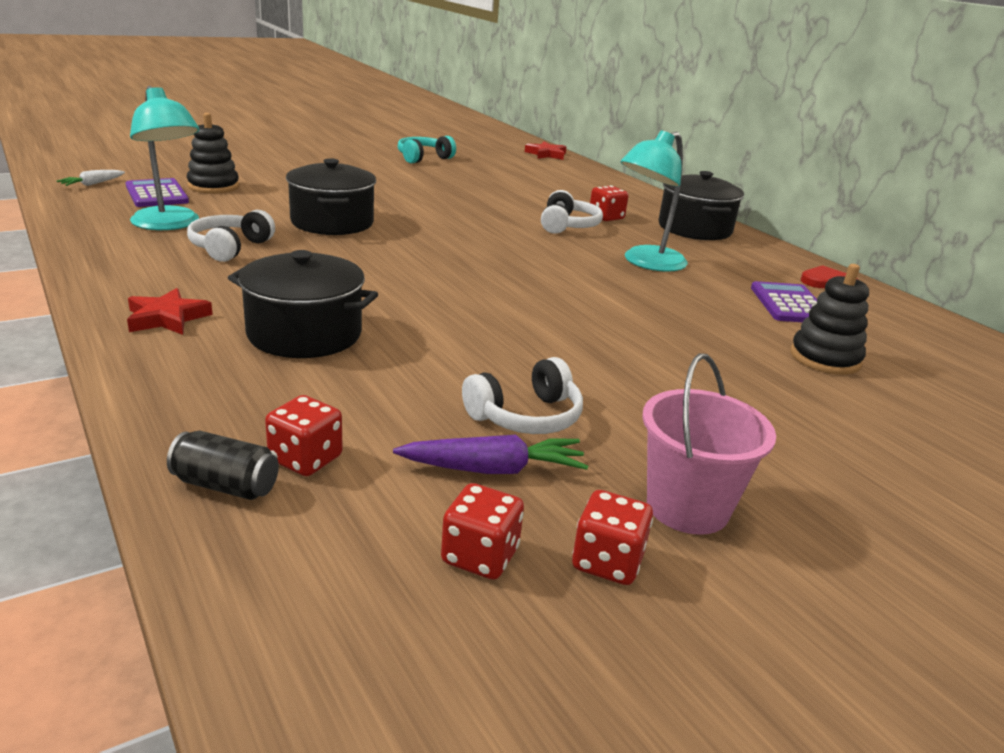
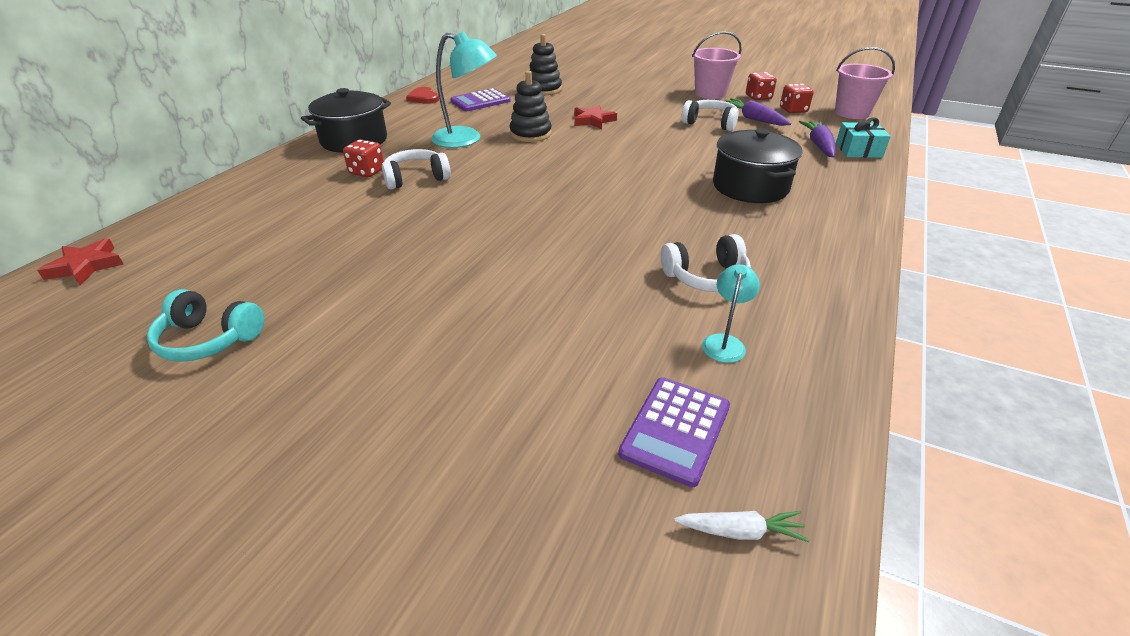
camera: 120 degrees left, 10 degrees up
red star [127,288,213,335] -> red star moved to [574,105,617,129]
turquoise lamp [130,86,200,230] -> turquoise lamp [702,264,760,363], size x0.52
black can [167,431,279,500] -> turquoise gift [836,117,891,158]
black stacking toy [187,113,239,193] -> black stacking toy moved to [510,71,552,142]
red dice [265,395,343,476] -> purple carrot [799,121,836,158]
black pot [286,158,376,235] -> none
none -> pink bucket [835,47,895,119]

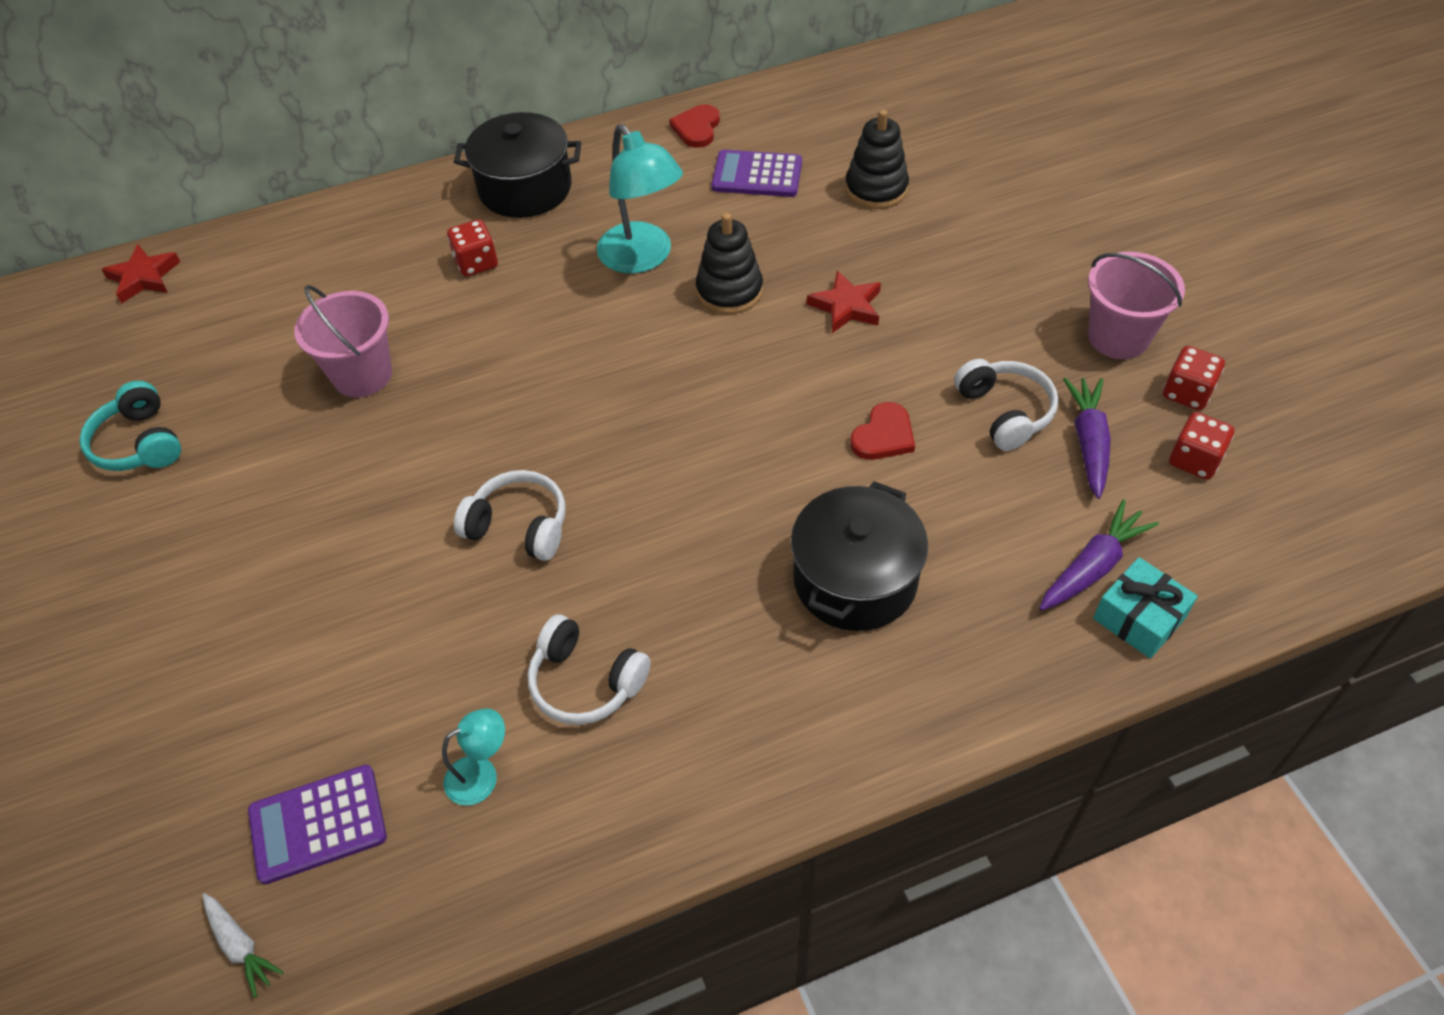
camera: 45 degrees right, 15 degrees up
white headphones [382,149,451,189] -> white headphones moved to [454,470,566,561]
pink bucket [835,47,895,119] -> pink bucket moved to [294,285,392,398]
none -> red heart [850,402,915,460]

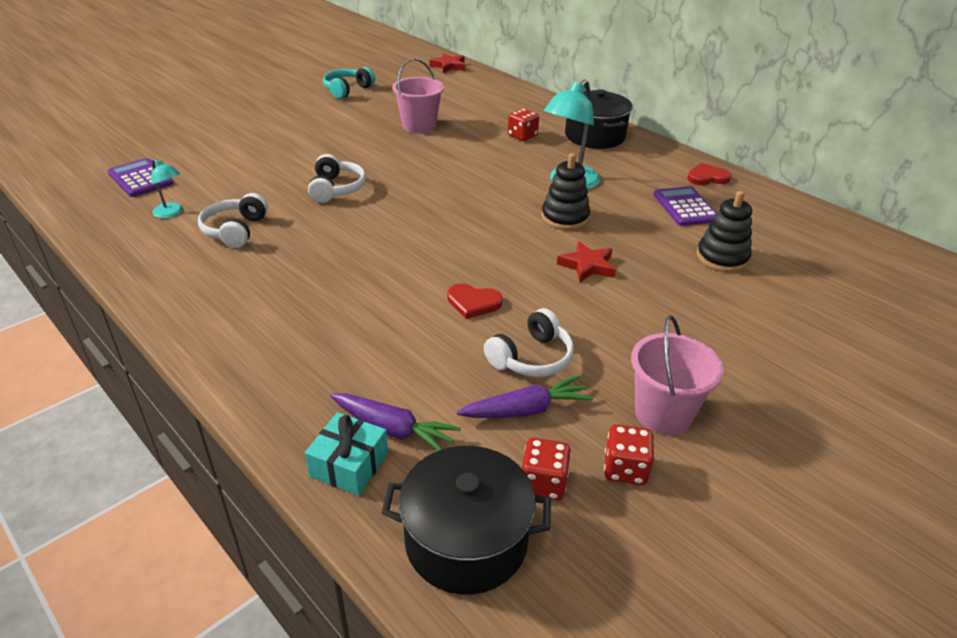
camera: 65 degrees right, 15 degrees down
white carrot [202,893,283,998] -> none
black pot [791,481,928,631] -> black pot moved to [382,446,551,595]

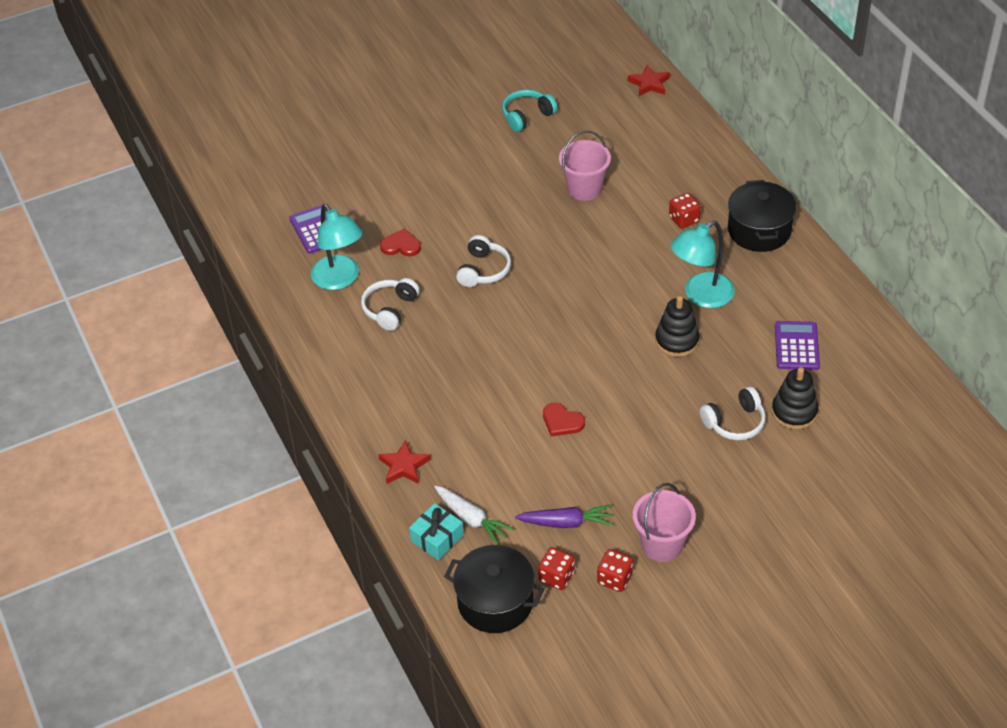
camera: 20 degrees right, 10 degrees up
turquoise lamp [151,159,183,218] -> turquoise lamp [311,204,363,290], size x1.93
purple carrot [330,393,461,451] -> white carrot [434,485,514,545]
white headphones [484,308,574,377] -> white headphones moved to [700,387,766,441]
red star [557,241,616,282] -> red star moved to [378,440,431,484]
red heart [687,163,731,185] -> red heart moved to [380,229,421,256]

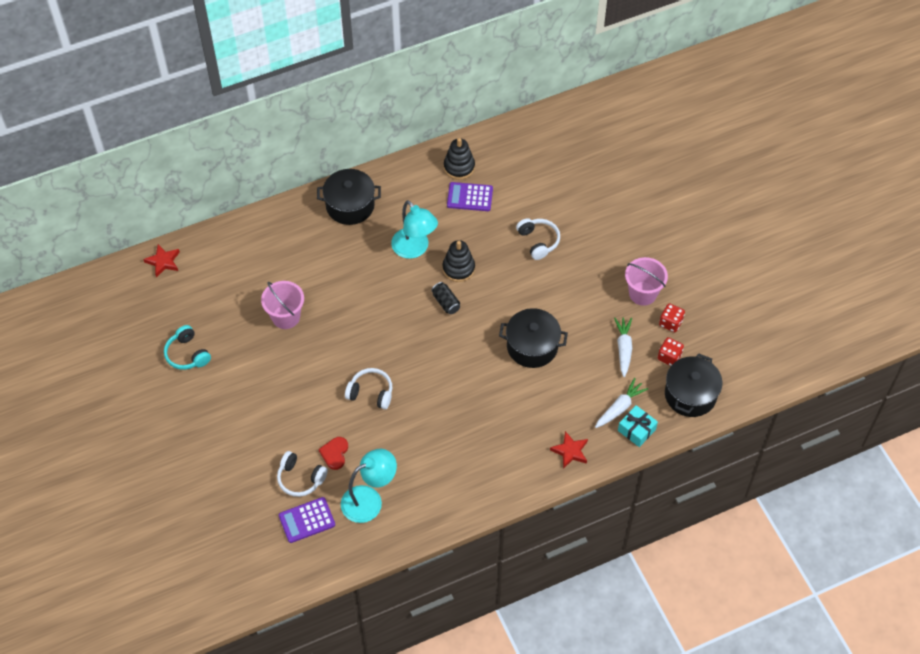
camera: 90 degrees left, 10 degrees up
white headphones [361,278,420,331] -> white headphones moved to [277,451,328,497]
purple carrot [515,505,613,528] -> white carrot [614,318,632,377]
red heart [543,403,585,436] -> black pot [499,308,568,368]
red dice [669,193,701,229] -> none
black stacking toy [772,367,818,430] -> black stacking toy moved to [444,138,475,180]
none -> black can [431,282,460,314]

